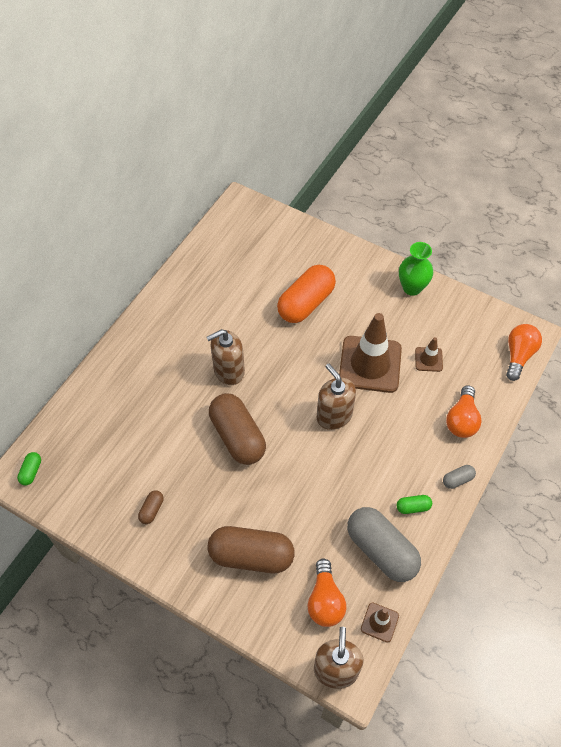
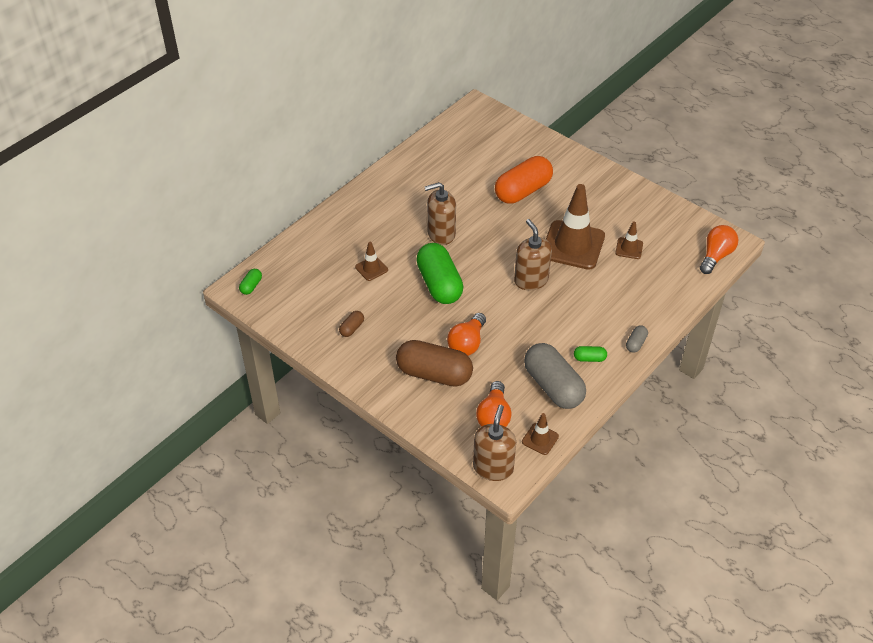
camera: 10 degrees right, 10 degrees down
brown capsule [209,393,266,465] -> green capsule [416,243,463,304]
green vase [399,242,433,296] -> none
grey capsule [443,465,476,489] -> grey capsule turned 45 degrees counterclockwise [626,325,648,353]
orange light bulb [446,385,482,438] -> orange light bulb moved to [447,313,486,356]
none -> brown traffic cone [355,242,388,281]

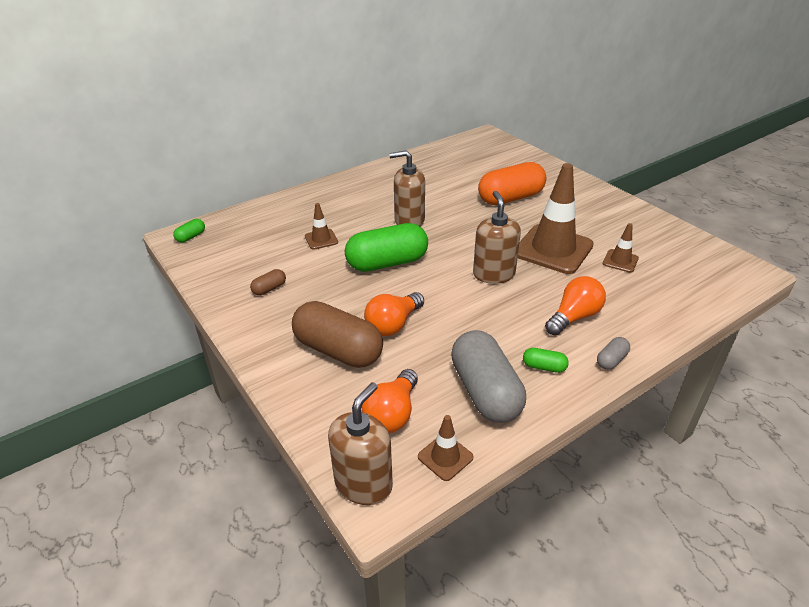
camera: 15 degrees right, 10 degrees down
green capsule [416,243,463,304] -> green capsule turned 75 degrees clockwise [345,223,428,272]
orange light bulb [700,225,738,274] -> orange light bulb moved to [545,276,606,335]

